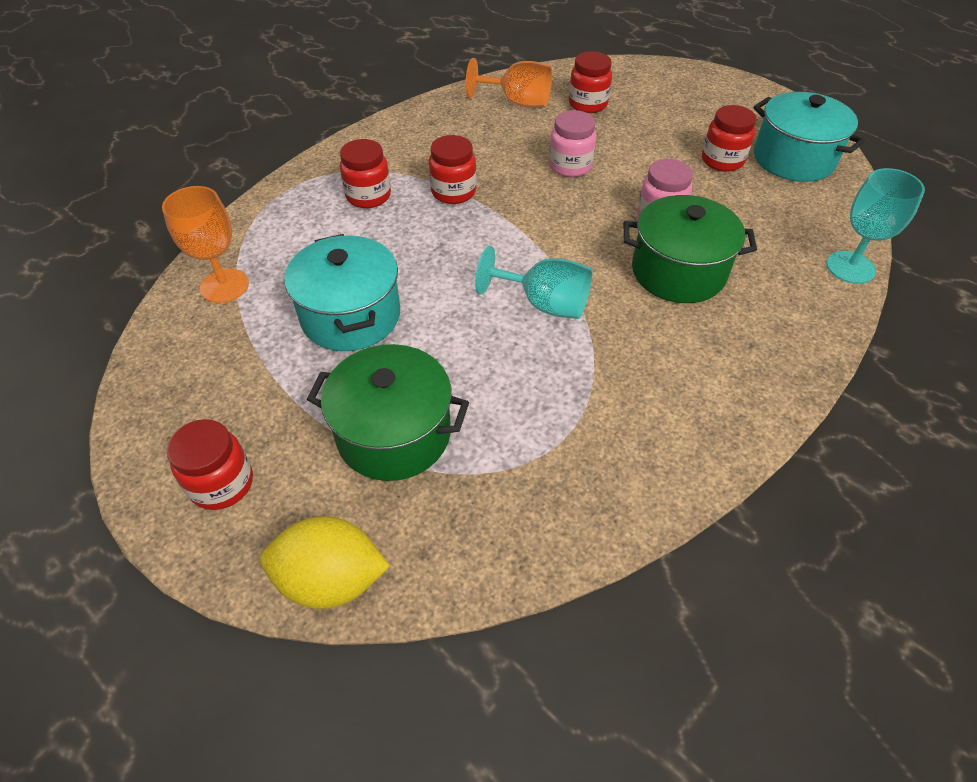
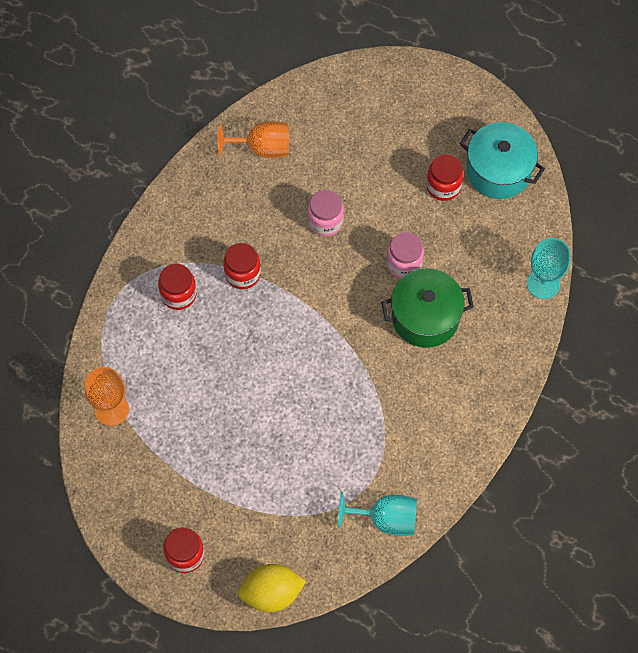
camera: 15 degrees left, 15 degrees up
turquoise pot [284,234,400,351] -> none
green pot [307,344,469,481] -> none
turquoise goblet [475,246,592,319] -> turquoise goblet moved to [338,492,417,536]
red jar [569,51,612,113] -> none

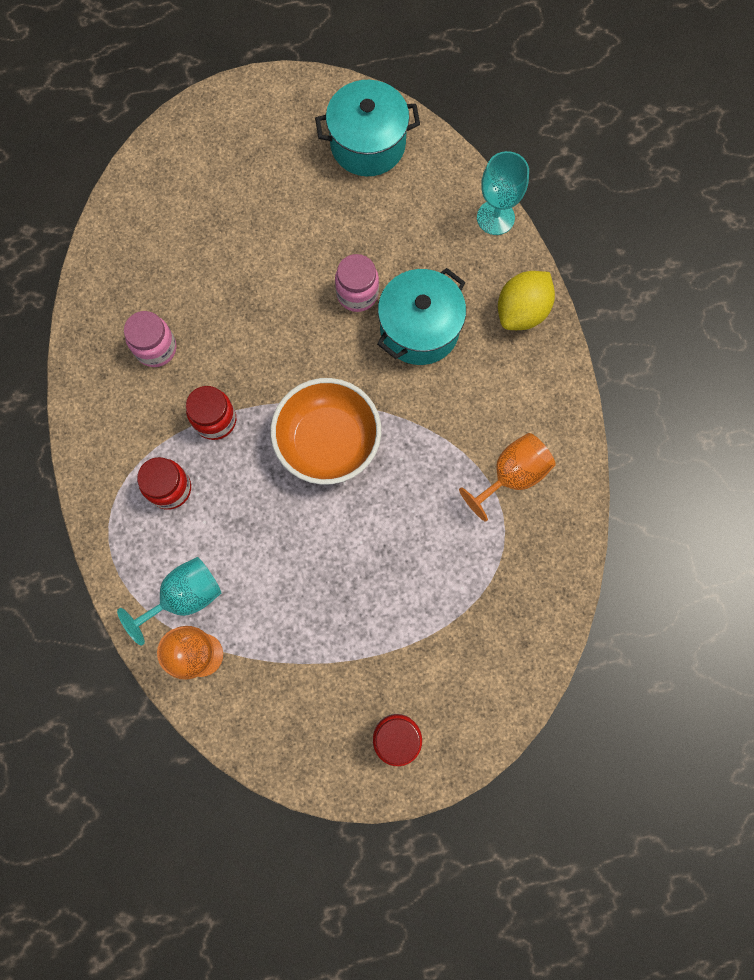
camera: 40 degrees left, 10 degrees up
orange goblet [218,121,289,158] -> orange goblet moved to [459,433,556,522]
yellow lemon [238,564,306,612] -> yellow lemon moved to [498,271,555,330]
pink jar [308,190,344,236] -> pink jar moved to [124,311,176,367]
turquoise goblet [338,492,417,536] -> turquoise goblet moved to [117,557,221,646]
green pot [381,268,474,348] -> turquoise pot [377,268,466,365]
red jar [426,154,464,201] -> none
none -> orange bowl [271,378,381,485]

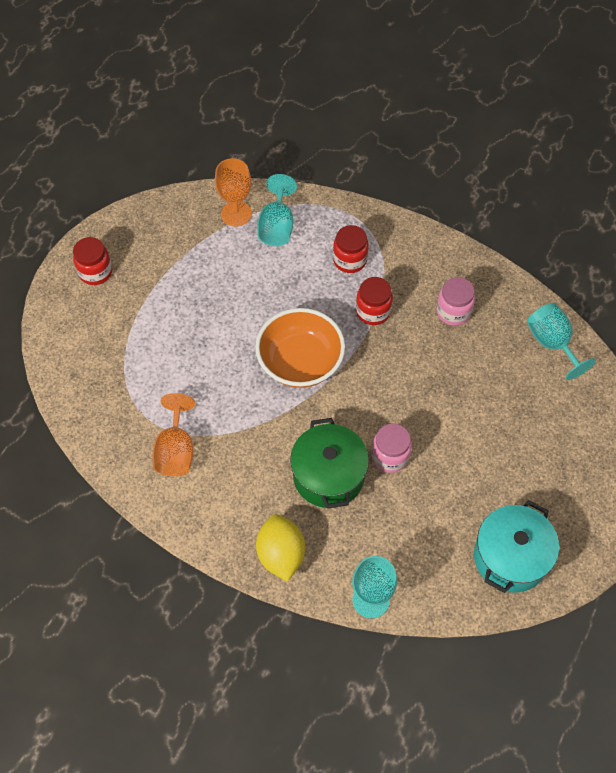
camera: 130 degrees right, 15 degrees down
turquoise pot [377,268,466,365] -> green pot [290,418,369,509]
none -> turquoise goblet [527,303,596,380]

